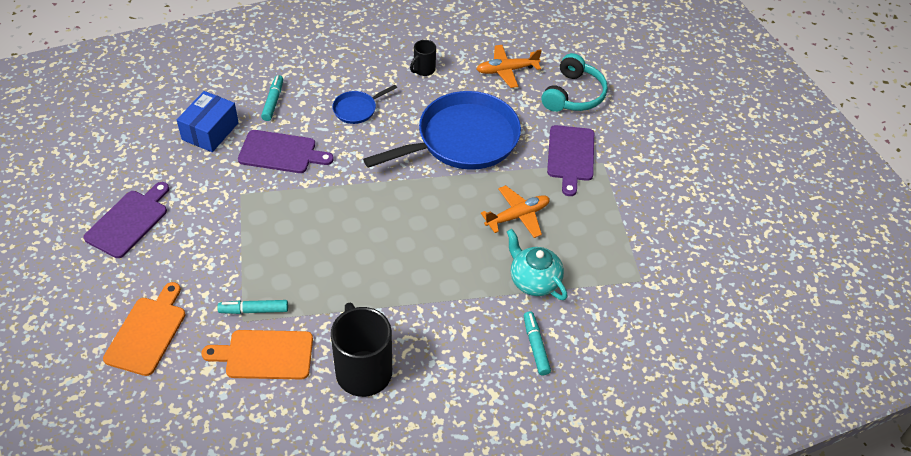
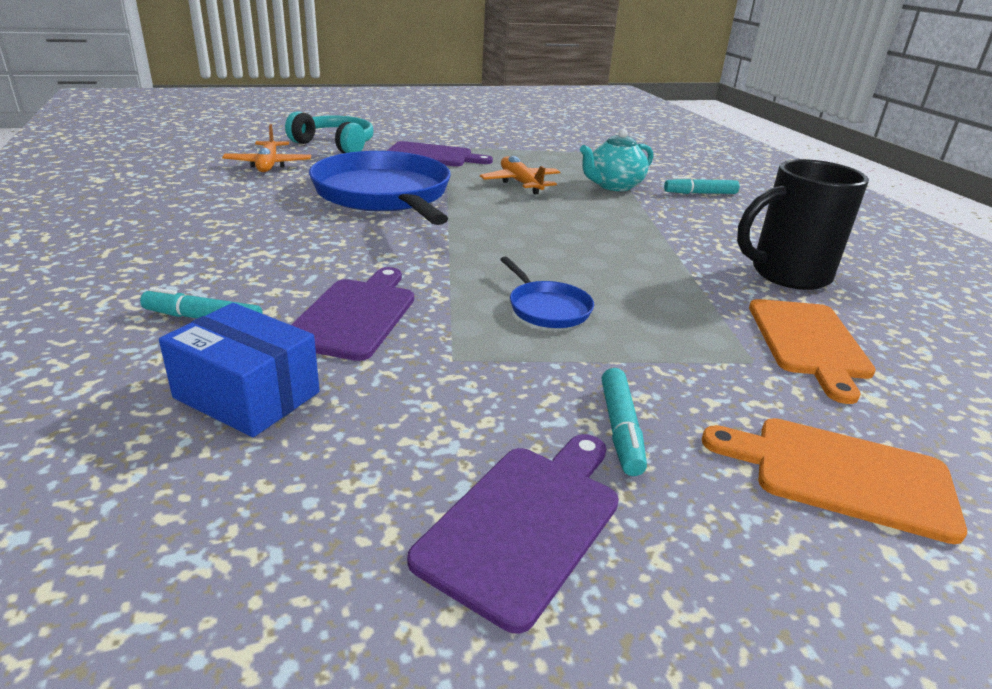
camera: 85 degrees left, 20 degrees down
purple cutting board [83,182,169,258] -> purple cutting board turned 90 degrees clockwise [407,434,619,634]
turquoise marker [217,300,288,314] -> turquoise marker moved to [602,368,647,476]
blue pan [332,85,397,124] -> blue pan moved to [500,256,594,328]
black mug [410,40,436,76] -> none

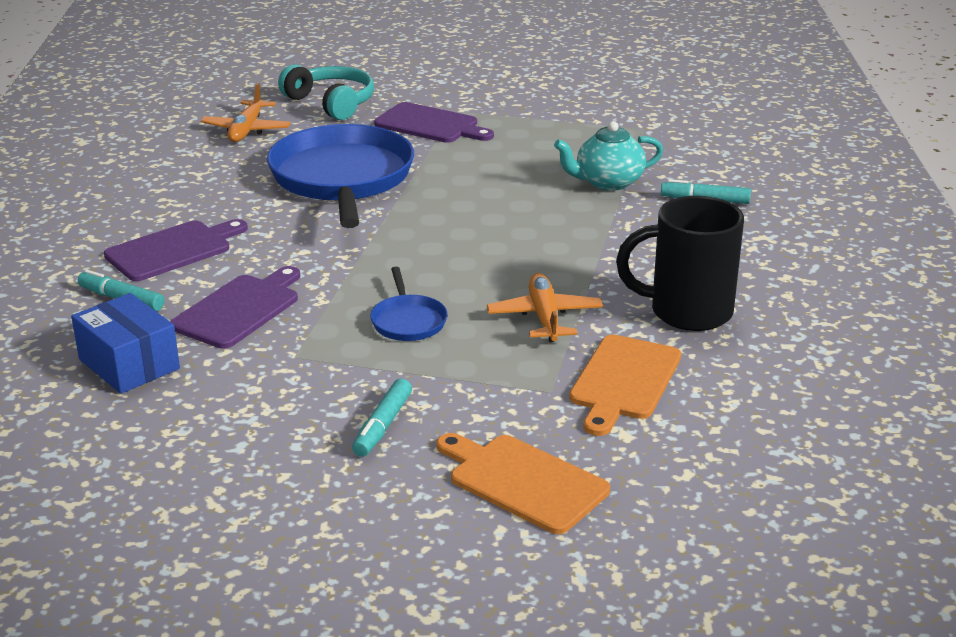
camera: 20 degrees right, 0 degrees up
purple cutting board [407,434,619,634] -> purple cutting board moved to [104,219,248,281]
orange plane [480,156,560,195] -> orange plane moved to [487,273,603,342]

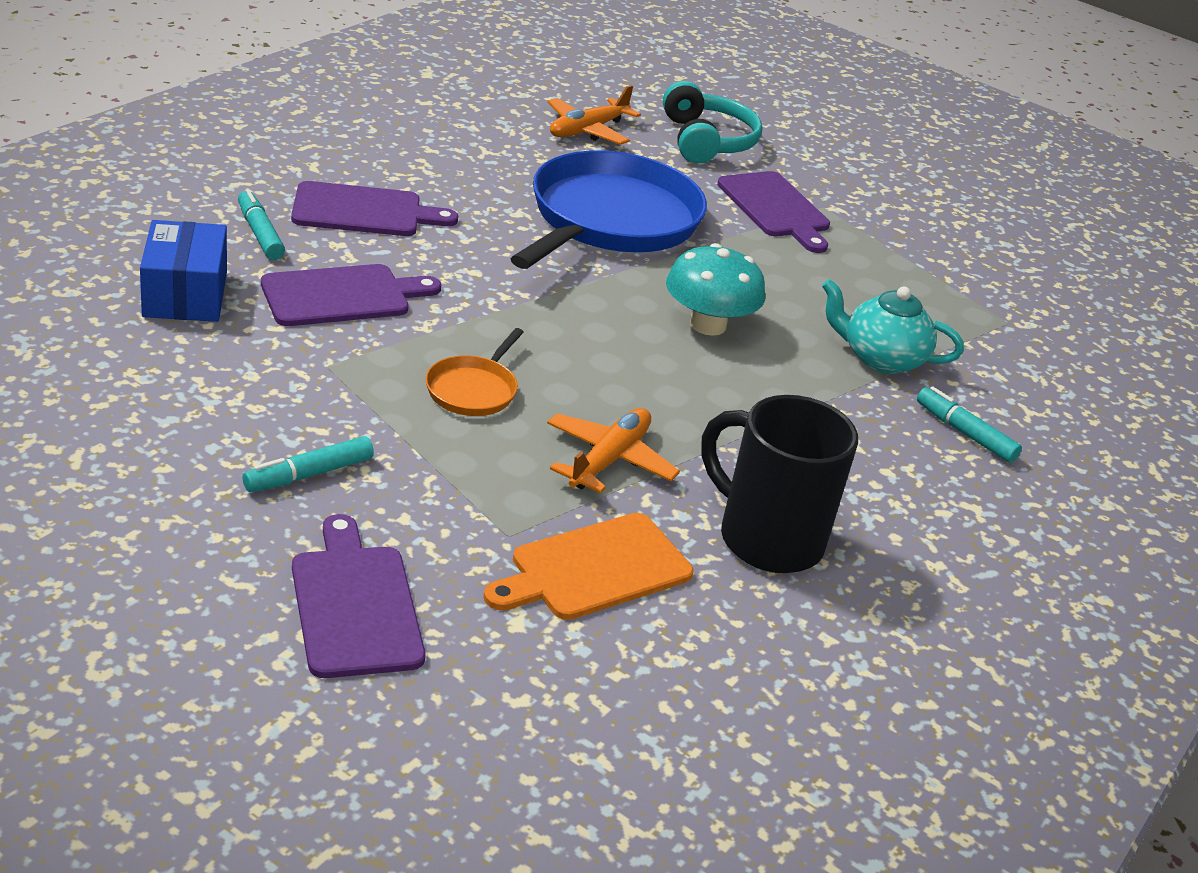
camera: 30 degrees right, 5 degrees up
blue pan [370,267,448,341] -> orange pan [425,328,524,416]
orange cutting board [436,433,610,534] -> purple cutting board [292,514,425,678]
none -> turquoise mushroom [666,243,765,336]

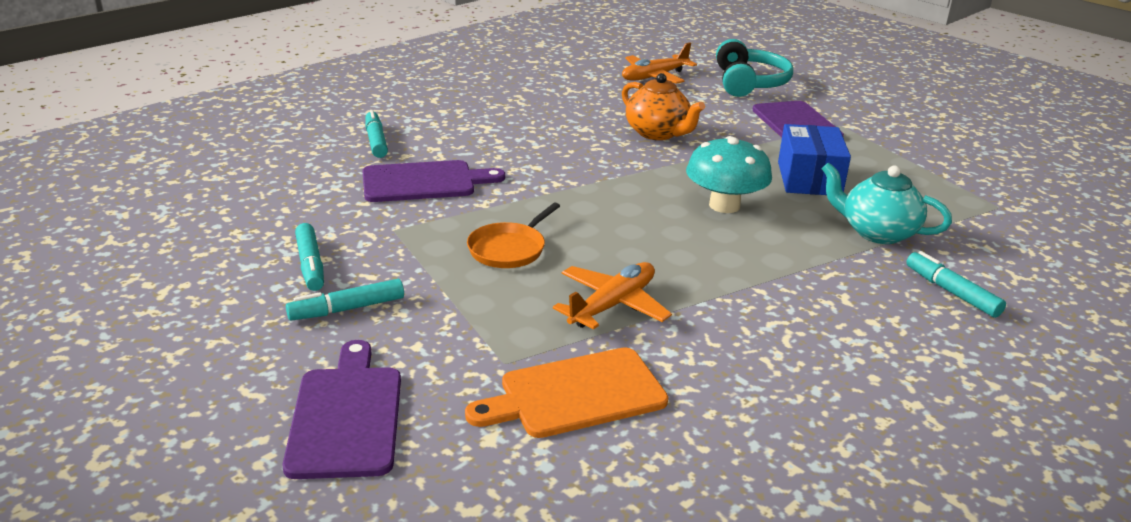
camera: 15 degrees right, 5 degrees down
blue box [140,220,227,322] -> blue box moved to [778,124,851,195]
purple cutting board [291,181,458,236] -> none
blue pan [510,150,707,269] -> orange teapot [622,73,705,140]
black mug [701,395,858,573] -> none
none -> turquoise marker [295,223,324,291]

